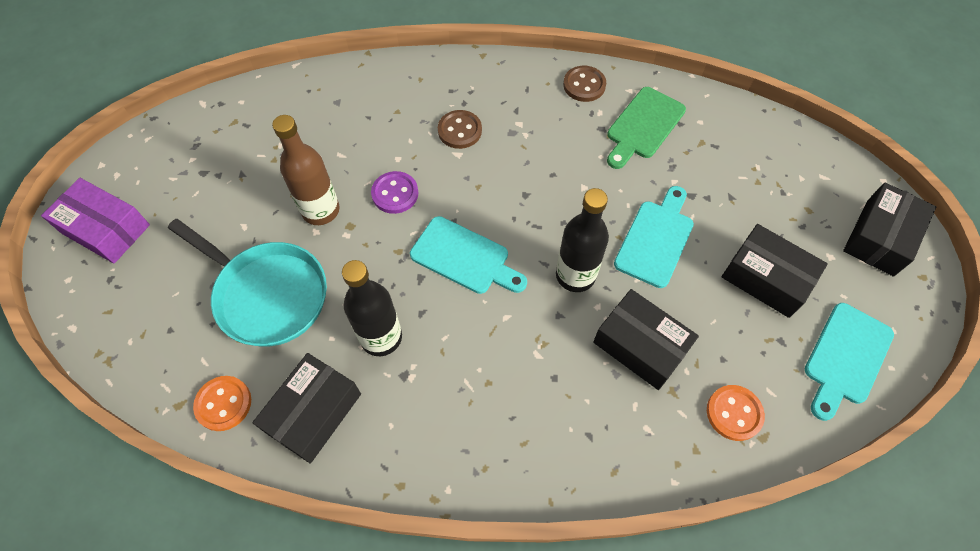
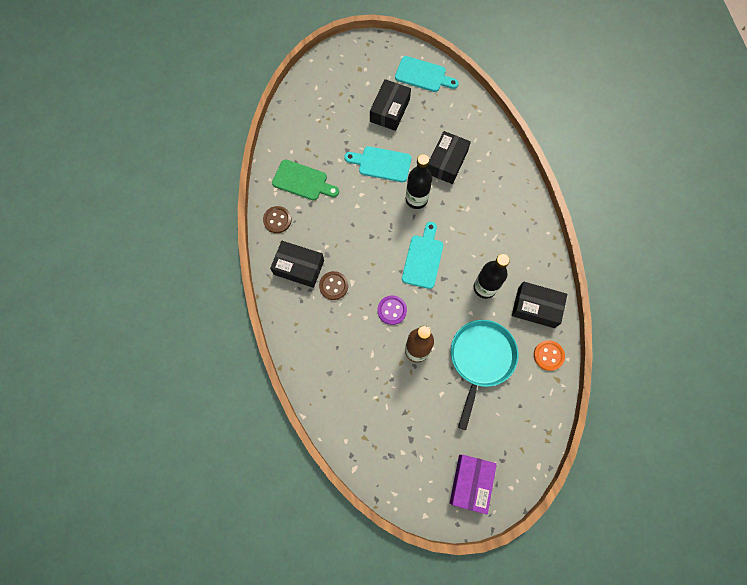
camera: 105 degrees left, 10 degrees up
orange button [707,385,765,441] -> none
black box [843,183,936,277] -> black box moved to [270,241,324,288]

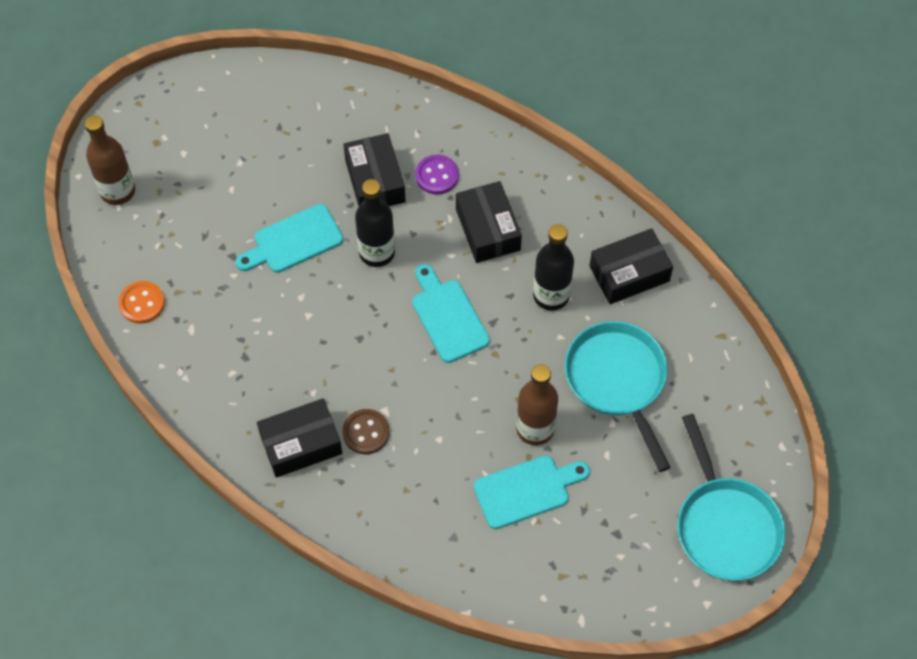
camera: 40 degrees left, 10 degrees down
brown button [263,206,291,233] -> none
green cutting board [272,159,339,200] -> none
black box [370,79,411,131] -> black box moved to [456,181,522,263]
purple button [378,296,407,325] -> purple button moved to [415,155,459,194]
turquoise cutting board [395,56,459,92] -> turquoise cutting board moved to [473,456,590,529]
purple box [450,455,497,514] -> turquoise pan [677,414,786,581]
orange button [534,340,565,371] -> orange button moved to [119,281,165,324]
none -> brown bottle [85,115,135,205]

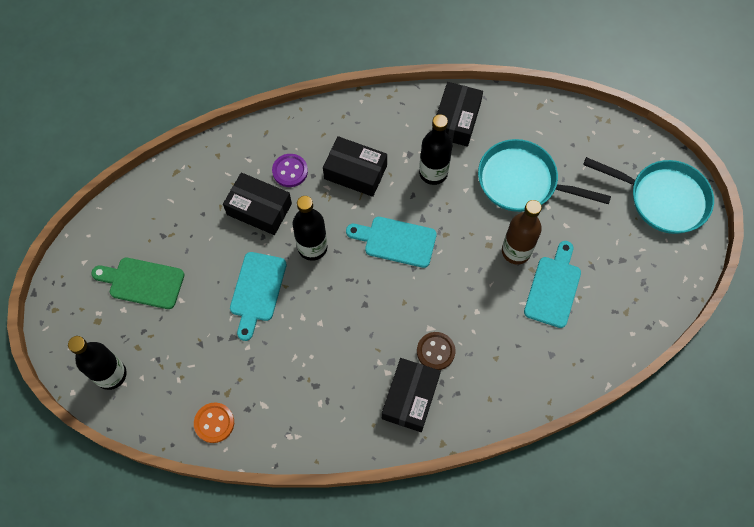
camera: 50 degrees left, 5 degrees up
brown bottle [85,115,135,205] -> black bottle [68,336,127,390]
none -> green cutting board [91,258,184,309]

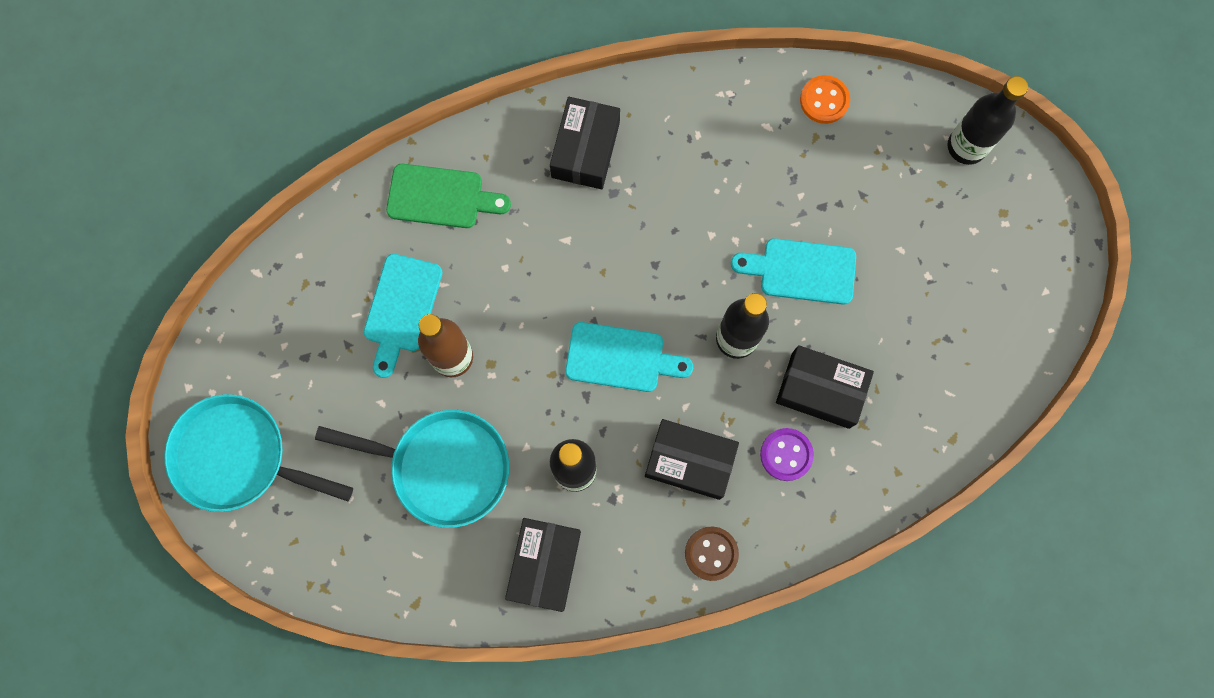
camera: 175 degrees right, 10 degrees up
green cutting board [91,258,184,309] -> green cutting board moved to [386,164,511,228]
turquoise cutting board [230,252,286,341] -> turquoise cutting board turned 90 degrees counterclockwise [731,238,856,305]
brown button [417,332,455,370] -> brown button moved to [685,527,739,581]

